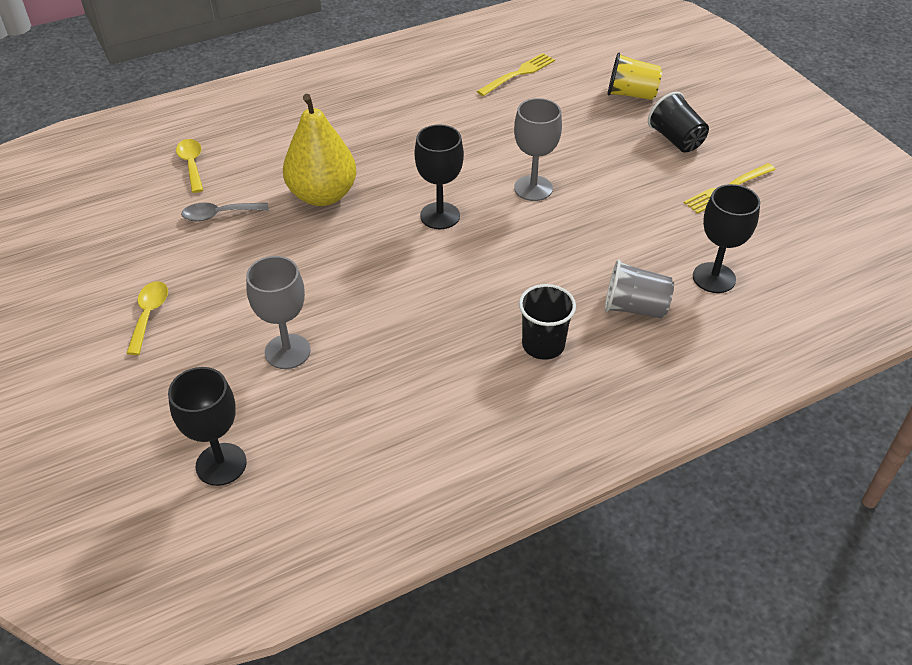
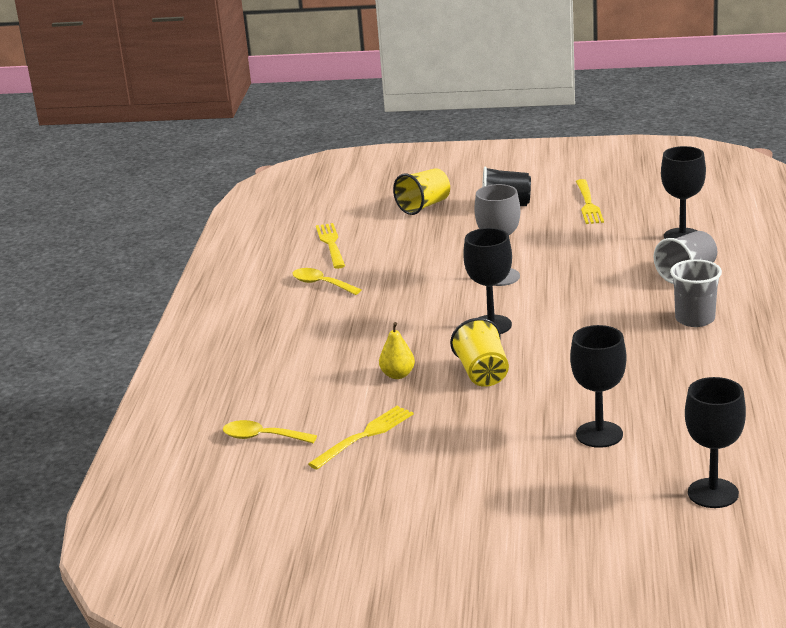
camera: 55 degrees left, 20 degrees down
yellow spoon [126,281,168,355] -> yellow spoon moved to [292,268,361,295]
grey spoon [181,203,268,221] -> yellow fork [308,406,413,469]
grey goblet [246,256,310,369] -> black goblet [570,325,627,448]
yellow pear [283,94,356,206] -> yellow pear [379,322,415,379], size x0.46
black cup [519,284,576,360] -> grey cup [670,259,722,327]
none -> yellow cup [450,318,509,387]

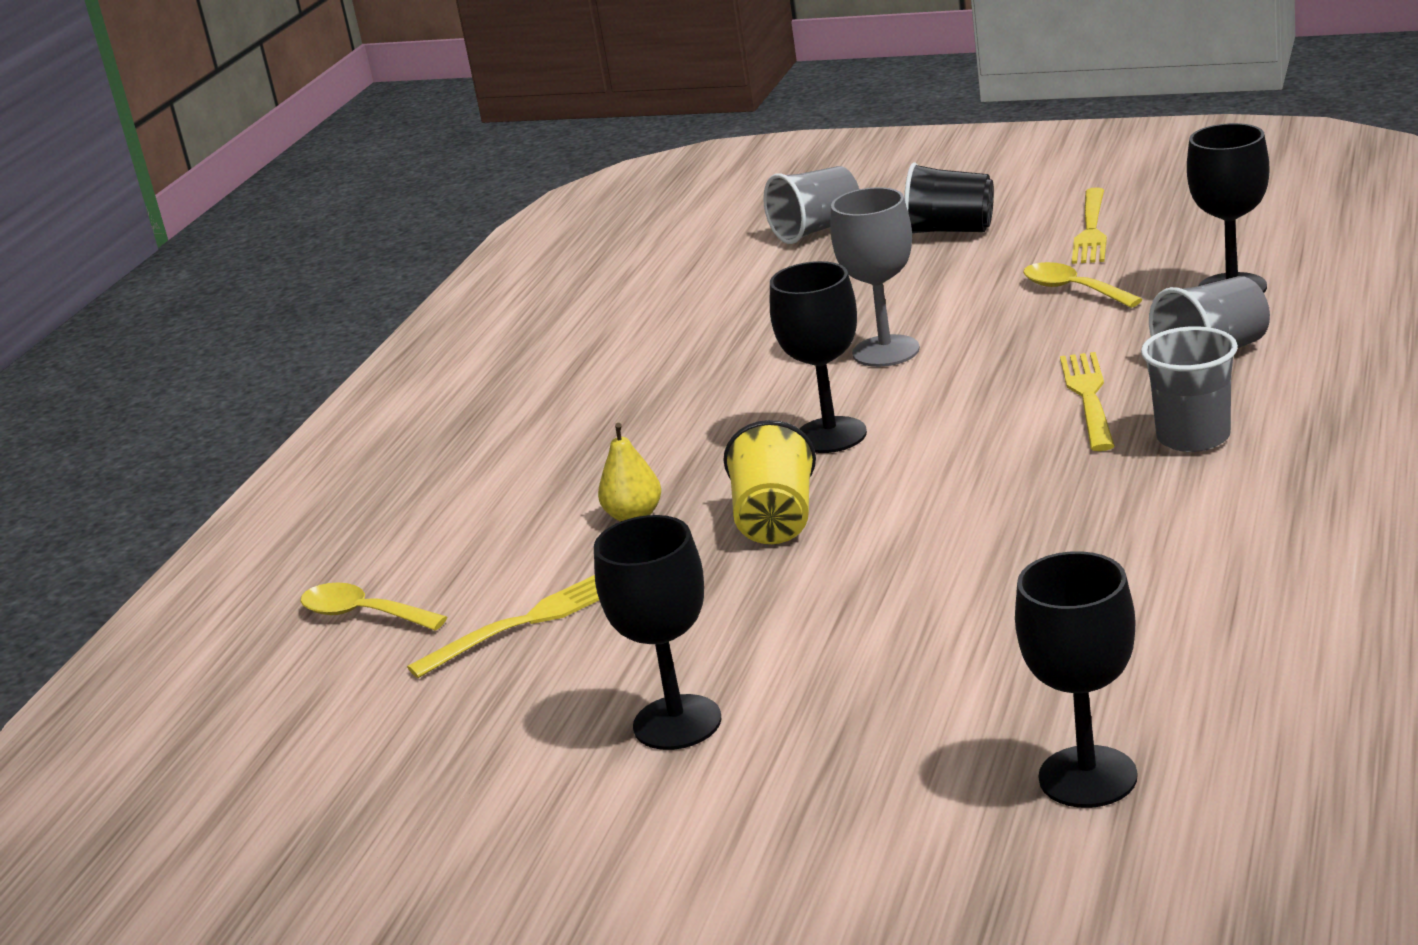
camera: 15 degrees right, 0 degrees up
yellow spoon [292,268,361,295] -> yellow spoon moved to [1023,262,1143,308]
yellow fork [316,223,345,269] -> yellow fork moved to [1060,352,1115,451]
yellow cup [393,168,450,215] -> grey cup [763,166,859,244]
black goblet [570,325,627,448] -> black goblet moved to [594,515,721,750]

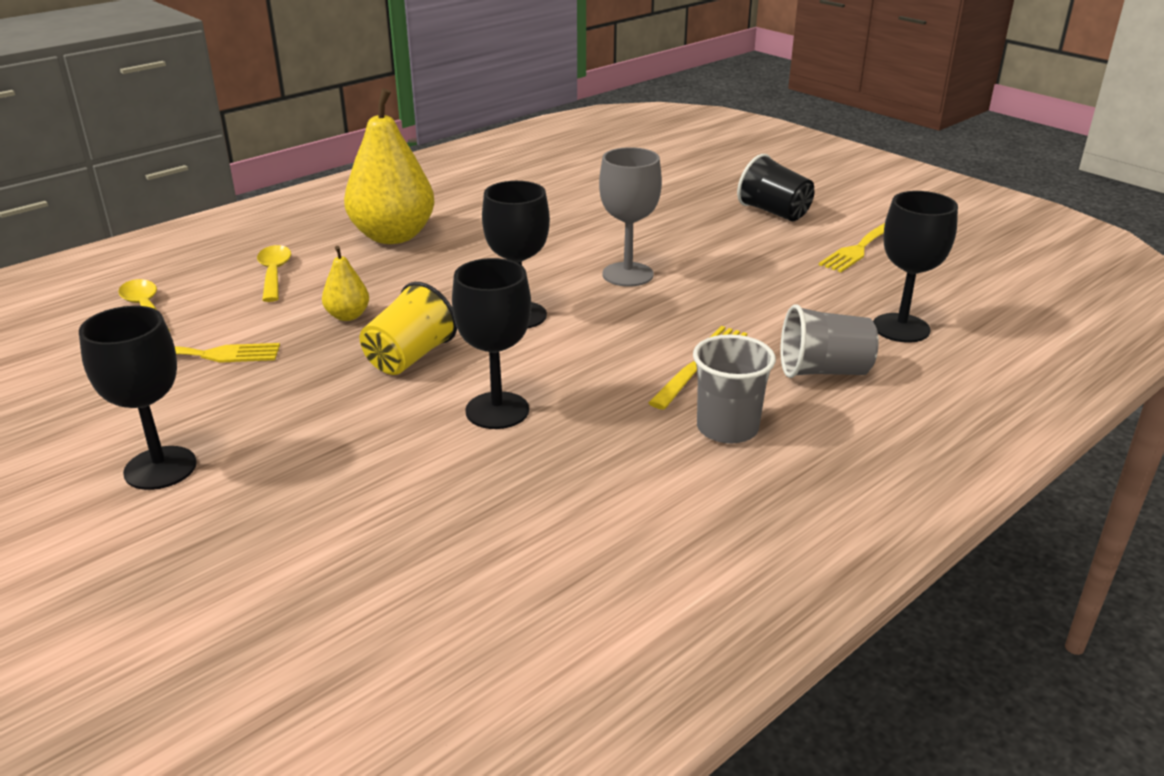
camera: 25 degrees right, 5 degrees up
grey cup [763,166,859,244] -> none
black goblet [1015,551,1137,808] -> black goblet moved to [452,258,531,429]
yellow spoon [1023,262,1143,308] -> yellow spoon moved to [257,245,291,302]
none -> yellow pear [344,88,434,244]

